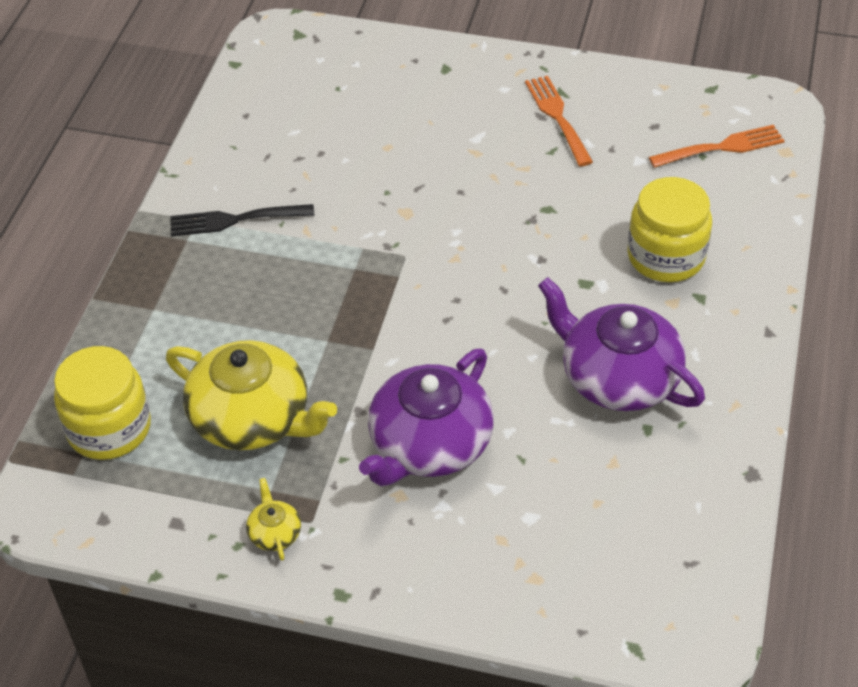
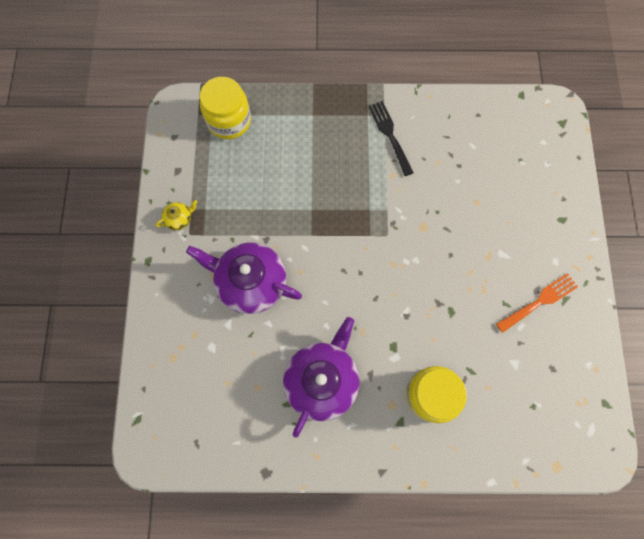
camera: 75 degrees right, 25 degrees up
yellow teapot [166,340,337,450] -> none
orange fork [649,125,785,168] -> none

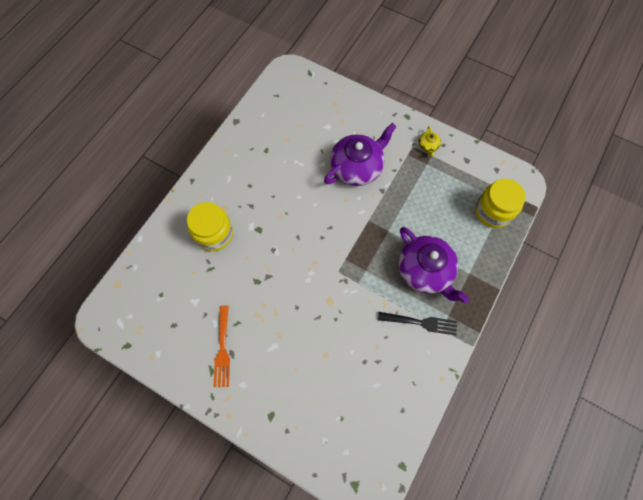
camera: 120 degrees right, 5 degrees down
purple teapot [283,317,360,438] -> purple teapot moved to [398,227,469,303]

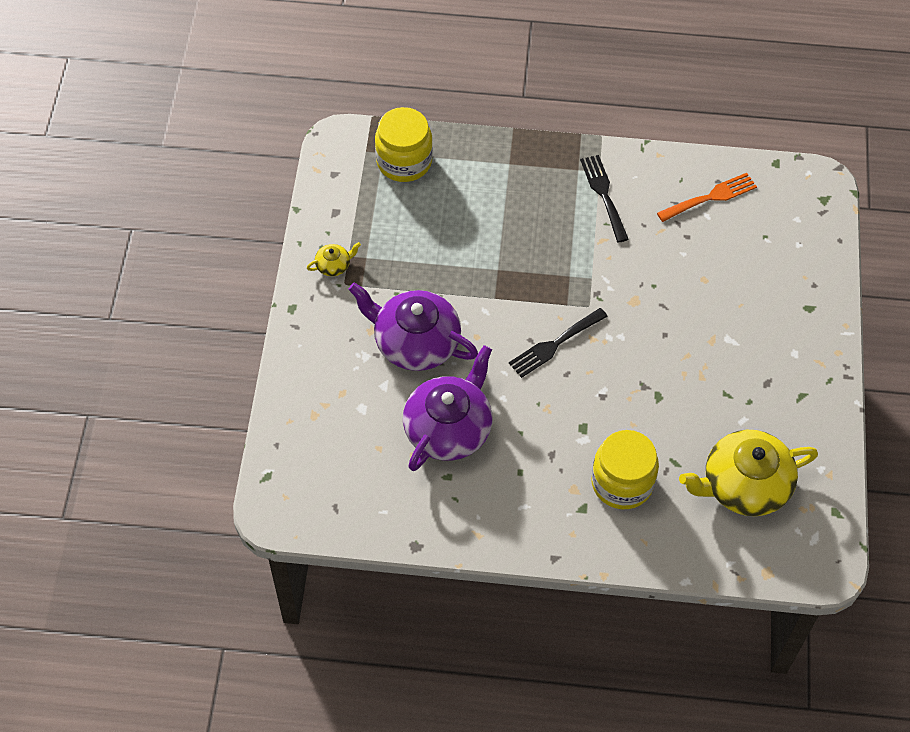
camera: 115 degrees left, 10 degrees down
orange fork [214,306,230,387] -> orange fork moved to [657,173,757,222]
purple teapot [398,227,469,303] -> purple teapot moved to [403,345,492,471]
none -> black fork [509,308,608,378]
none -> yellow teapot [679,430,818,516]

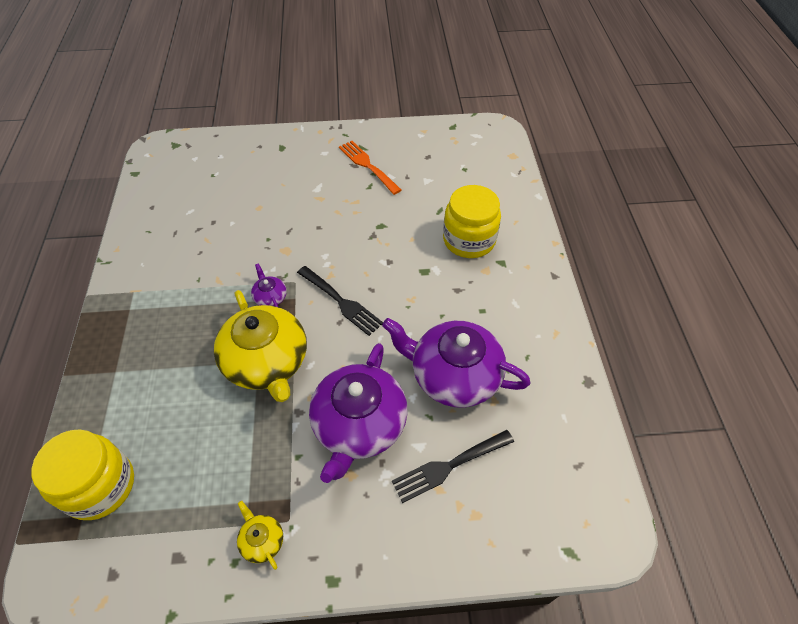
camera: 100 degrees left, 5 degrees down
black fork [580,155,629,242] -> black fork moved to [392,430,514,503]
orange fork [657,173,757,222] -> orange fork moved to [339,141,401,195]
yellow teapot [679,430,818,516] -> yellow teapot moved to [214,290,307,402]
none -> purple teapot [251,263,287,307]

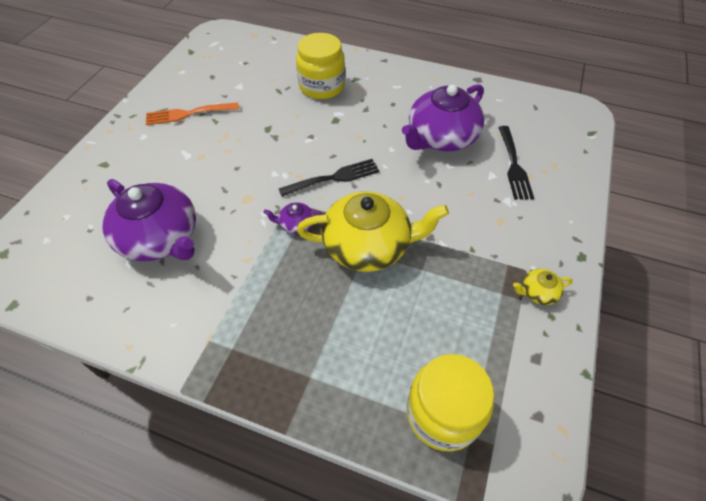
camera: 65 degrees left, 0 degrees up
purple teapot [309,343,408,483] -> purple teapot moved to [102,179,196,261]

